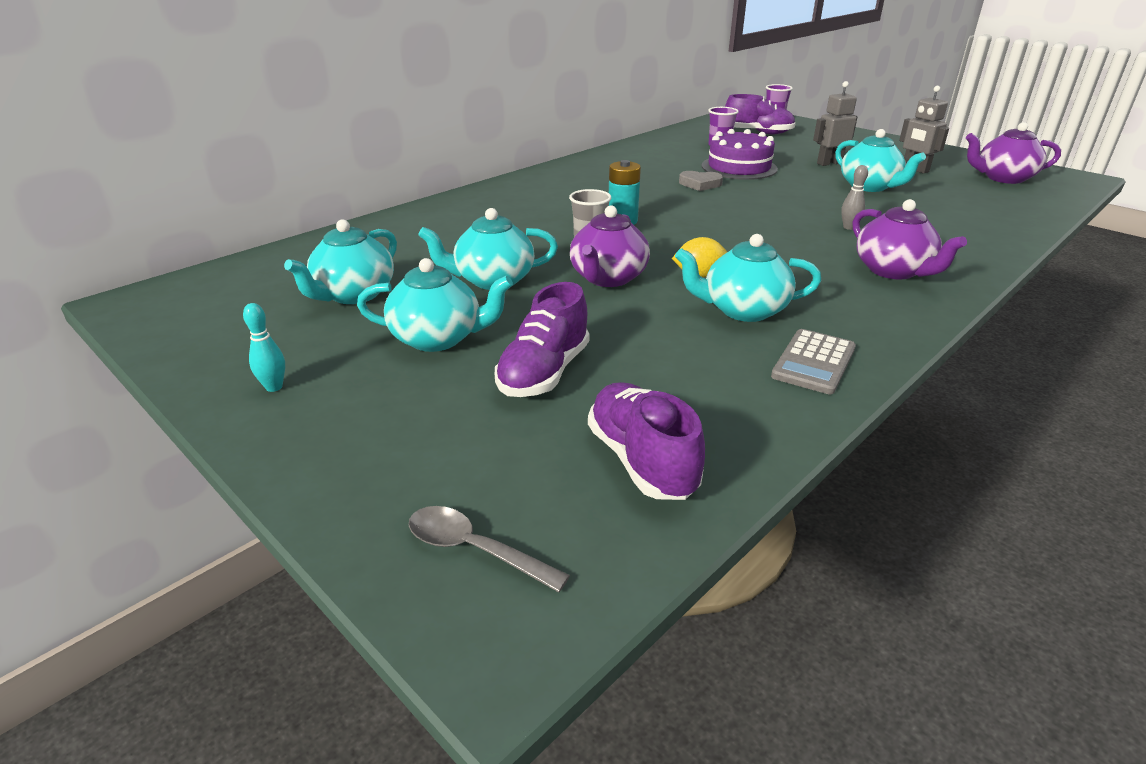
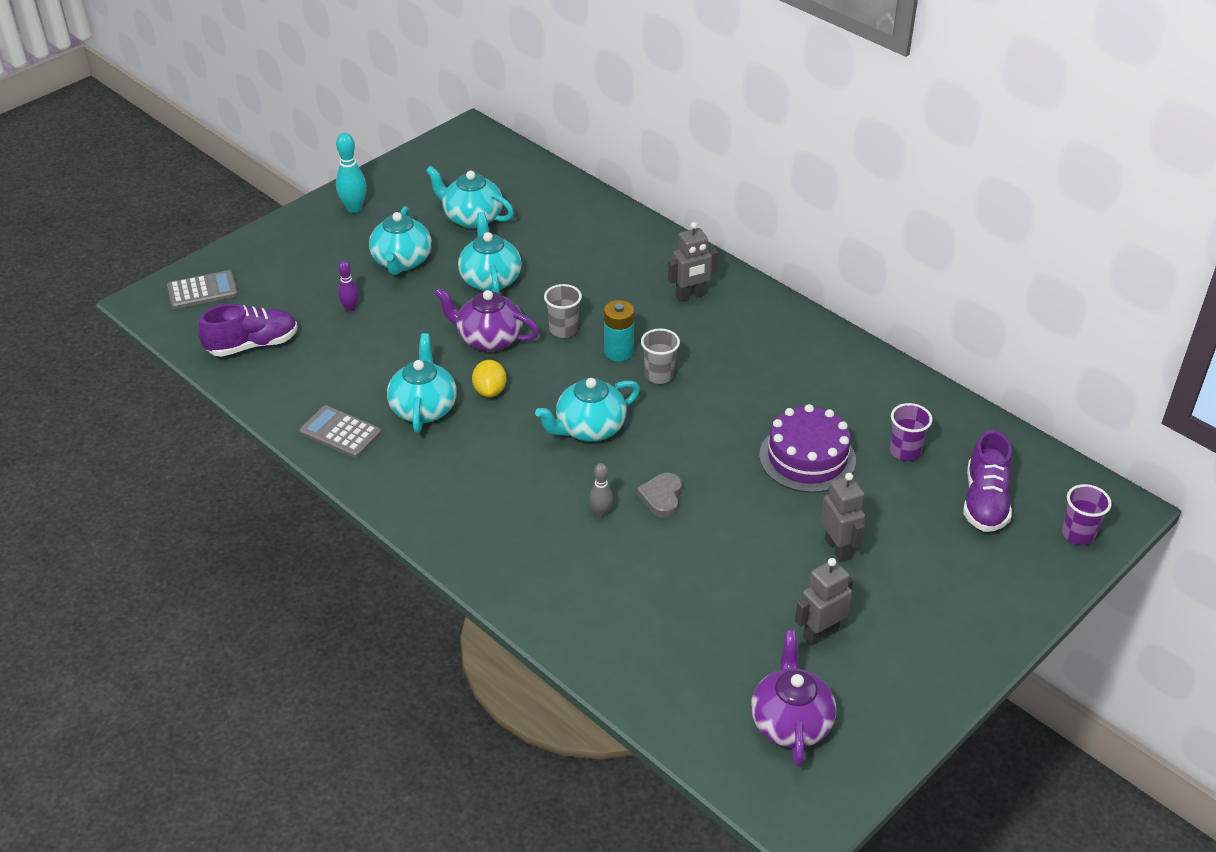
camera: 90 degrees right, 10 degrees up
turquoise bowling pin [243,303,285,392] -> turquoise bowling pin [336,133,367,213], size x1.60
grey spoon [409,506,570,592] -> grey calculator [167,270,238,309]
purple shoe [495,282,589,397] -> purple bowling pin [338,260,359,312]
grey heart [679,171,723,191] -> grey heart moved to [637,473,682,518]
turquoise teapot [835,129,926,192] -> turquoise teapot moved to [535,378,640,442]
purple teapot [853,199,967,280] -> none
none -> grey cup [641,328,680,384]
none -> grey robot [668,222,718,302]

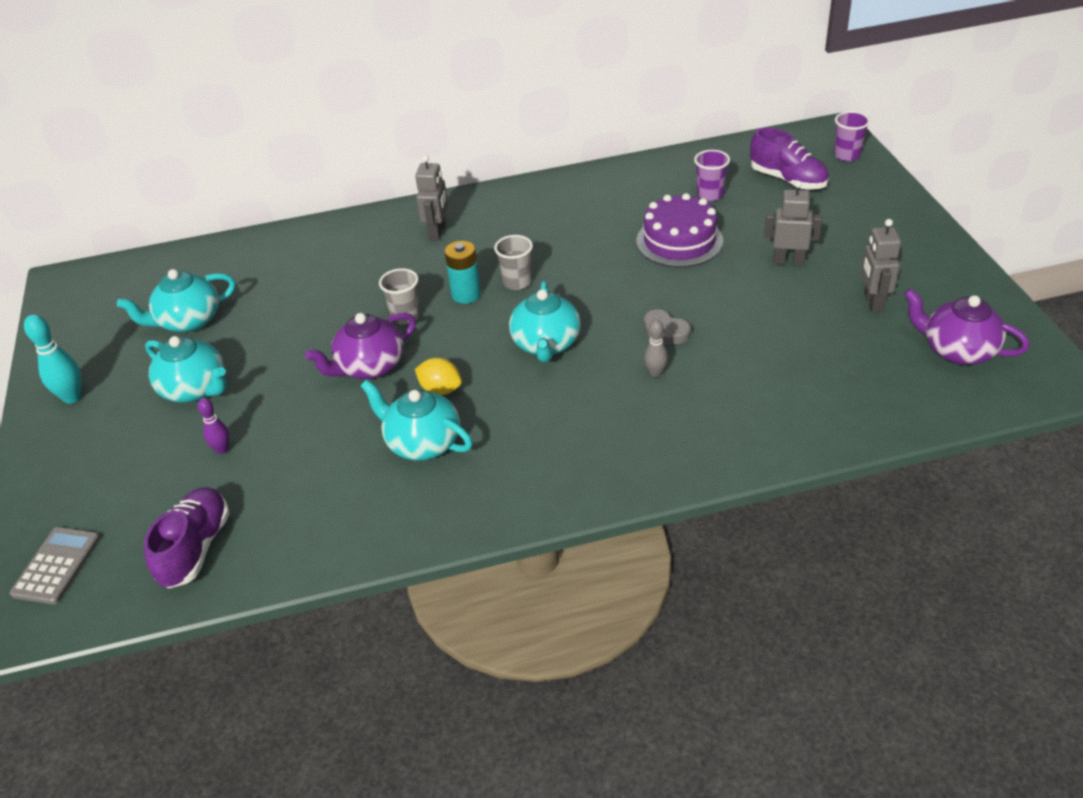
camera: 55 degrees left, 0 degrees up
grey calculator [300,405,381,458] -> none
turquoise teapot [458,212,522,294] -> none

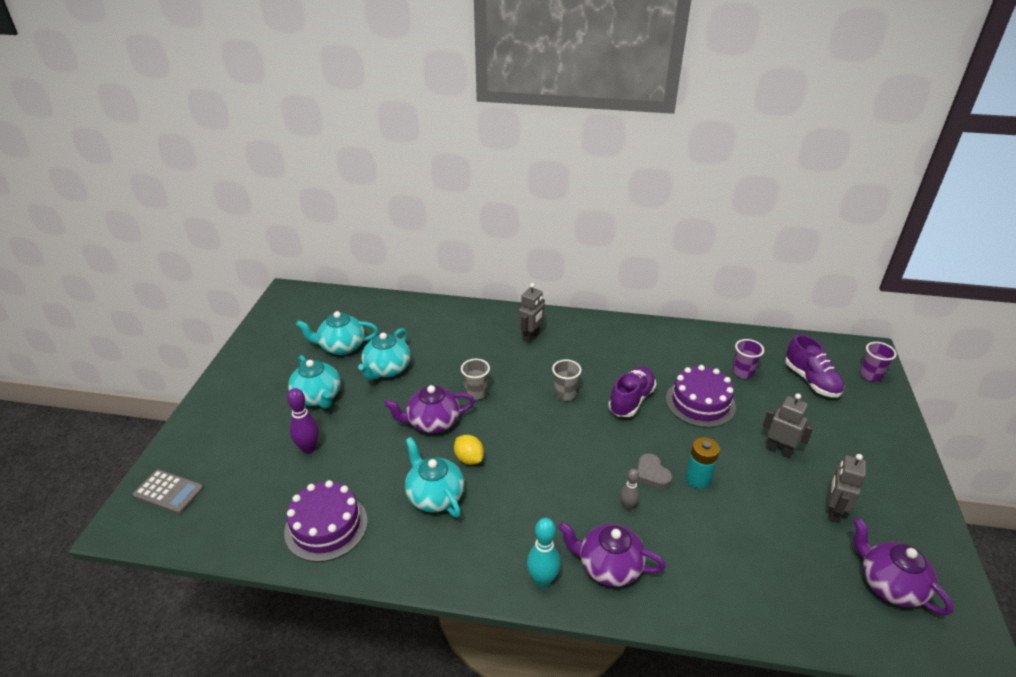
camera: 20 degrees right, 5 degrees down
grey calculator [10,527,100,605] -> grey calculator turned 75 degrees clockwise [133,469,204,514]
turquoise bowling pin [24,314,81,404] -> turquoise bowling pin moved to [527,518,560,587]
purple shoe [144,487,230,589] -> purple shoe moved to [608,367,656,417]
purple bowling pin [197,398,230,454] -> purple bowling pin [287,388,319,454], size x1.60
turquoise battery [445,241,481,304] -> turquoise battery moved to [685,437,720,489]
turquoise teapot [509,281,581,362] -> turquoise teapot moved to [358,328,411,380]
none -> purple cake [284,480,368,562]
none -> purple teapot [558,522,666,587]

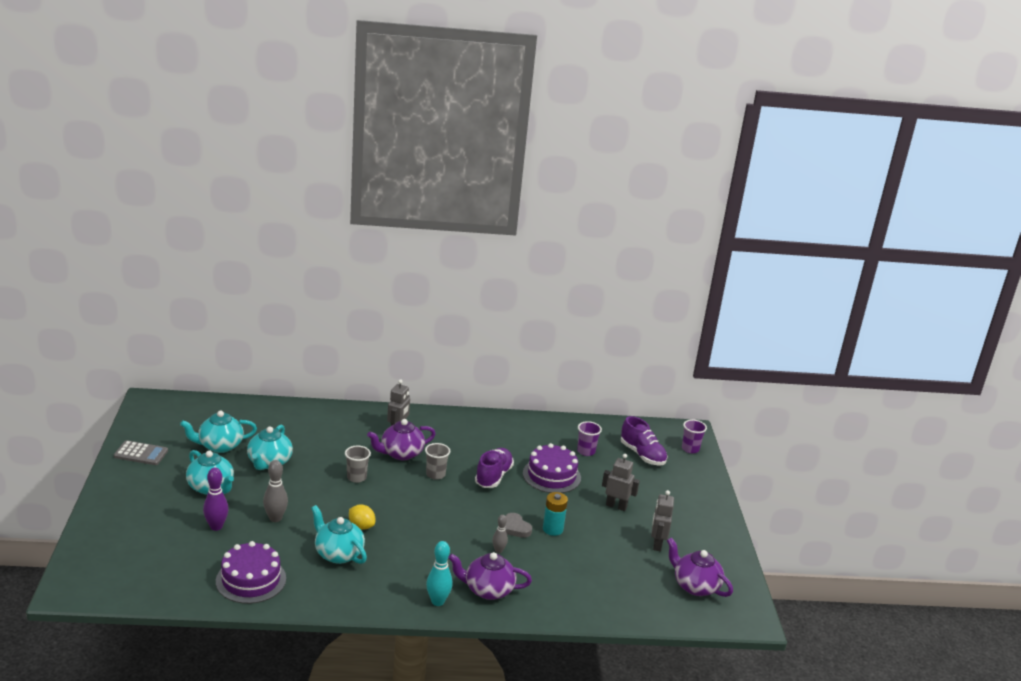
camera: 15 degrees left, 10 degrees down
grey calculator [133,469,204,514] -> grey calculator moved to [114,440,168,465]
purple teapot [384,385,475,434] -> purple teapot moved to [367,419,436,460]
none -> grey bowling pin [263,460,288,522]

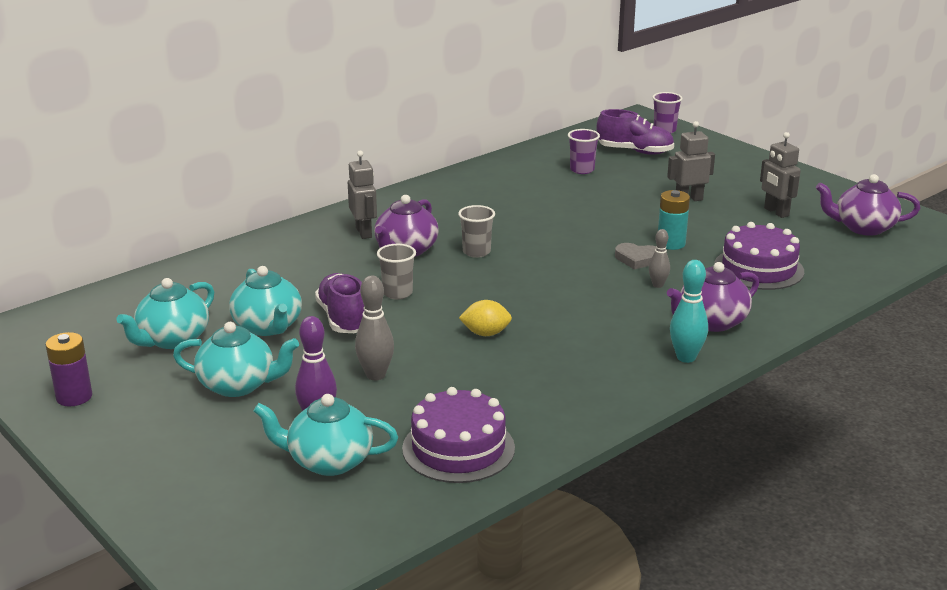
camera: 35 degrees left, 0 degrees up
grey calculator [114,440,168,465] -> purple battery [45,332,92,407]
turquoise teapot [311,505,367,564] -> turquoise teapot moved to [253,394,398,476]
purple shoe [475,448,514,488] -> purple shoe moved to [315,273,364,333]
purple cake [523,443,581,493] -> purple cake moved to [714,222,804,290]

